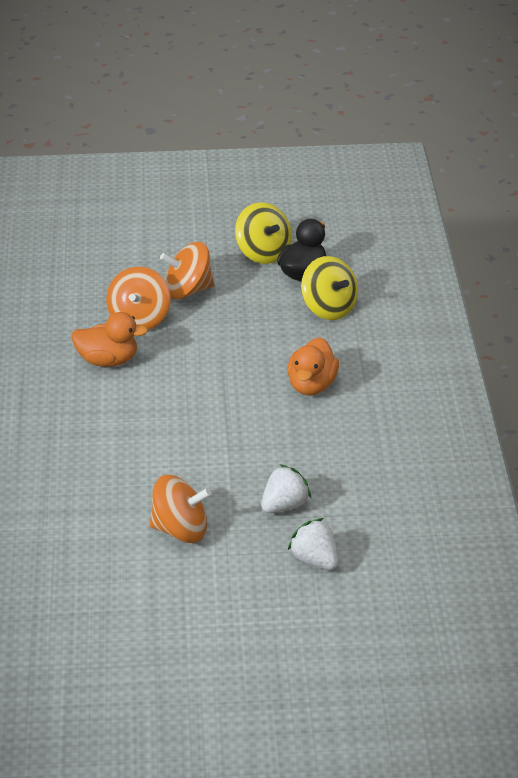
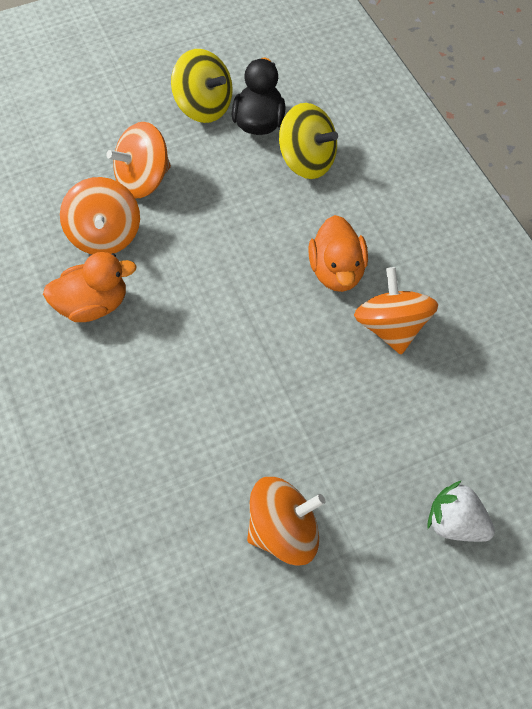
camera: 20 degrees left, 20 degrees up
white strawberry [261,464,311,513] -> none
none -> orange spinning top [354,267,438,354]

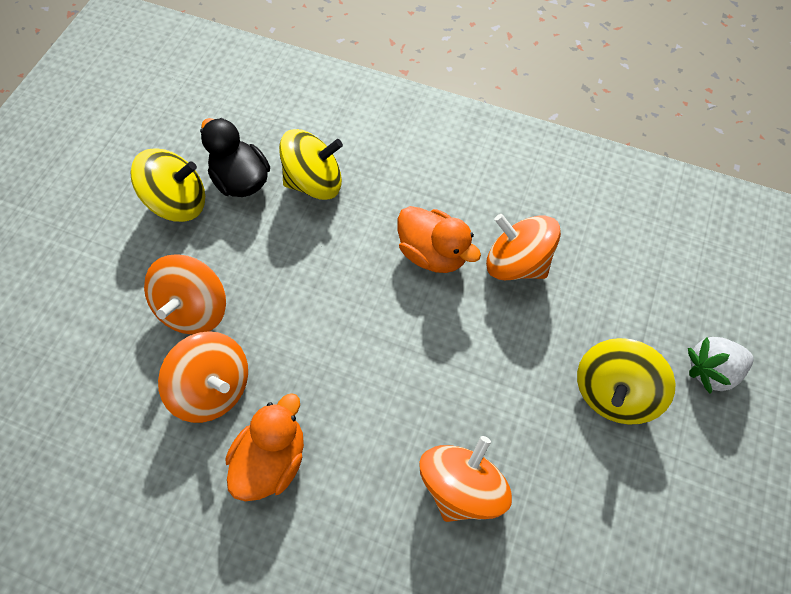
camera: 45 degrees left, 5 degrees up
orange spinning top [247,477,326,565] -> orange spinning top moved to [420,436,512,522]
none -> yellow spinning top [577,338,676,425]

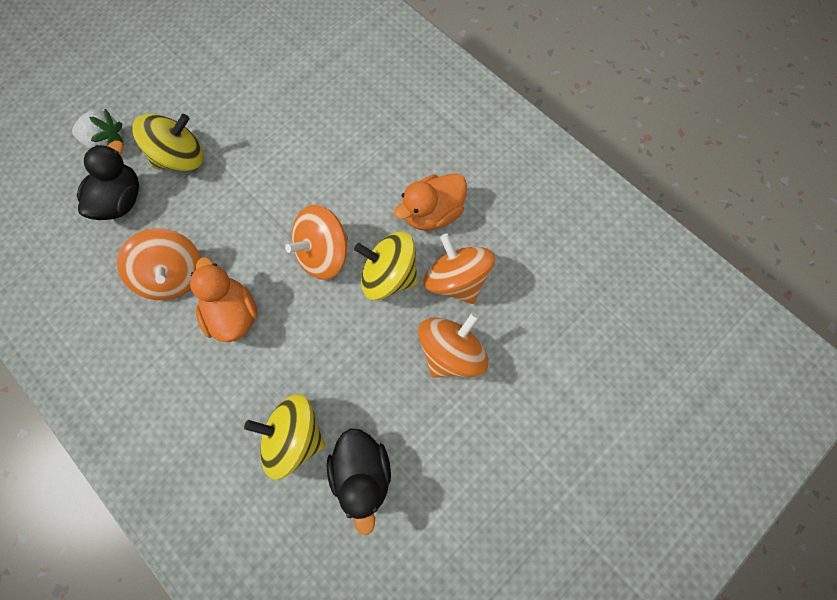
camera: 155 degrees left, 5 degrees up
yellow spinning top [130,148,205,222] -> yellow spinning top moved to [354,232,418,300]
orange spinning top [420,436,512,522] -> orange spinning top moved to [285,205,348,280]
none -> black duck [77,141,139,220]

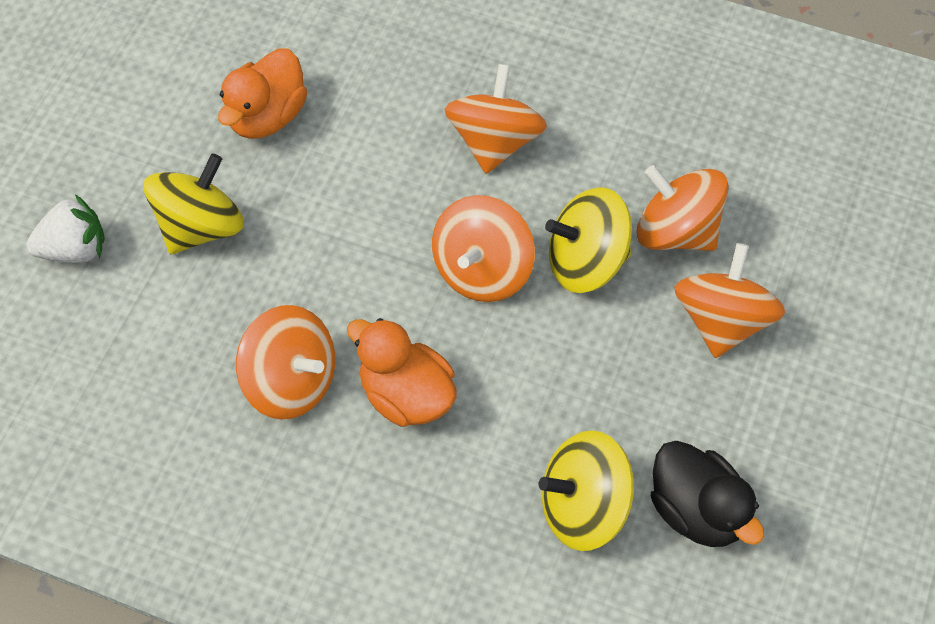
camera: 25 degrees left, 10 degrees down
black duck [77,141,139,220] -> none
orange duck [394,173,467,230] -> orange duck moved to [218,48,307,139]
none -> orange spinning top [444,64,547,174]

